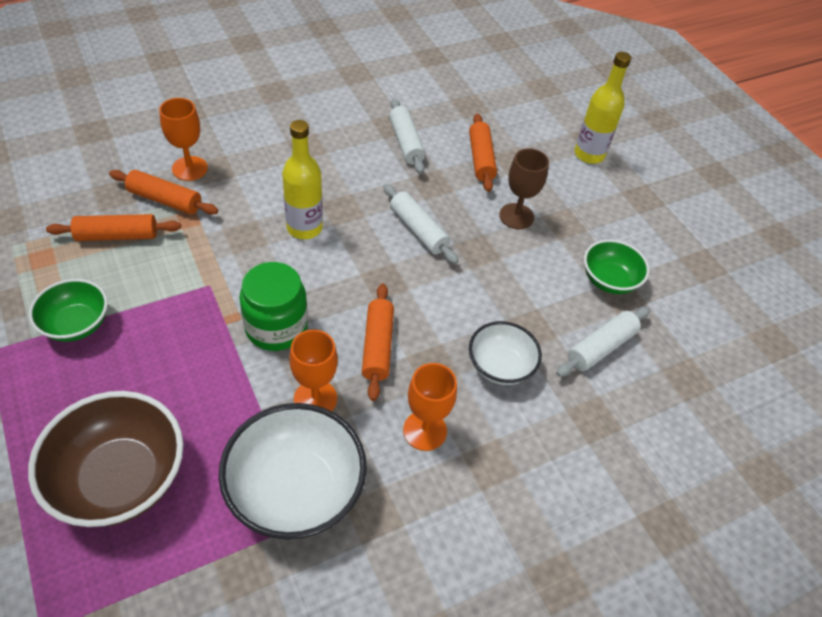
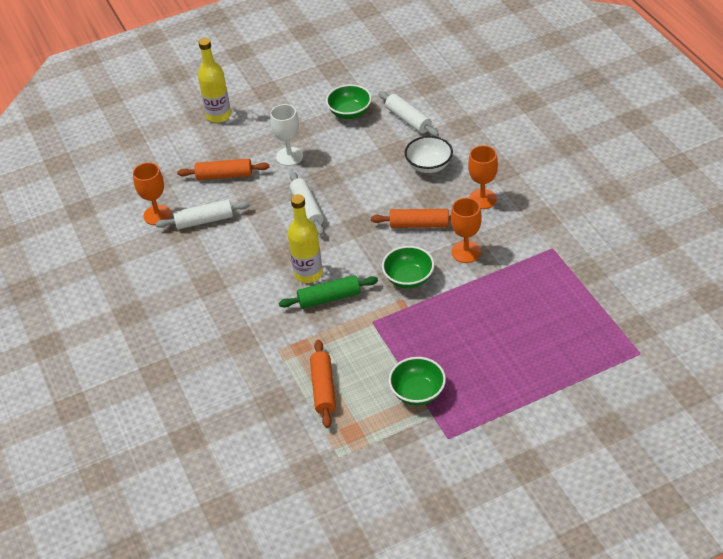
camera: 80 degrees left, 5 degrees down
brown bowl [28,391,184,527] -> none
orange rolling pin [109,170,218,215] -> none
orange goblet [159,98,208,181] -> orange goblet moved to [133,162,171,225]
white bowl [219,403,367,539] -> none
green jar [239,262,308,351] -> green bowl [382,246,434,288]
white rolling pin [383,184,458,264] -> white rolling pin turned 75 degrees counterclockwise [290,172,324,235]
brown goblet [499,148,549,229] -> white goblet [270,104,303,166]
none -> green rolling pin [279,275,378,309]

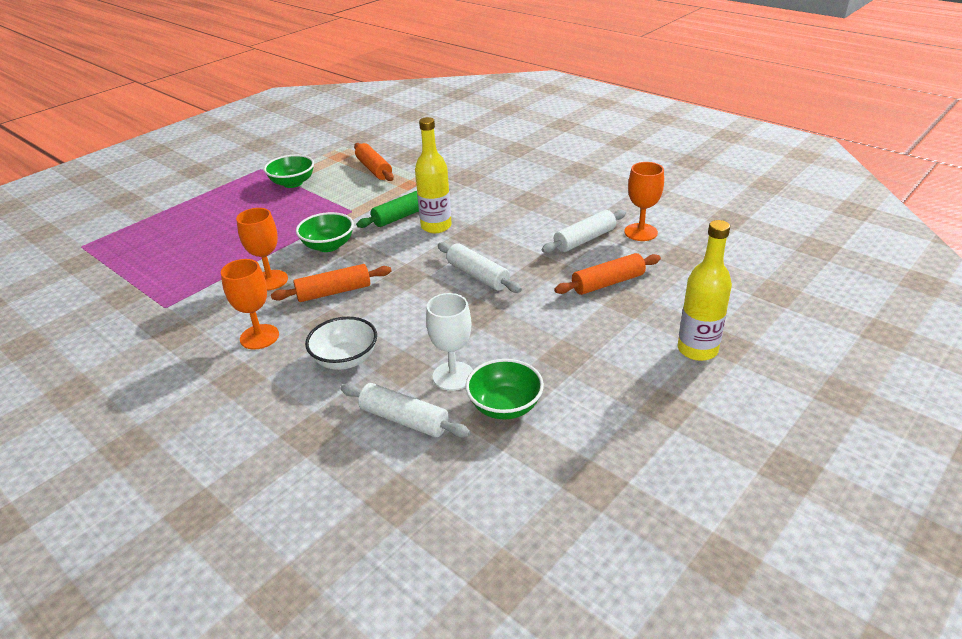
camera: 155 degrees right, 10 degrees down
white goblet [270,104,303,166] -> white goblet moved to [426,293,473,391]

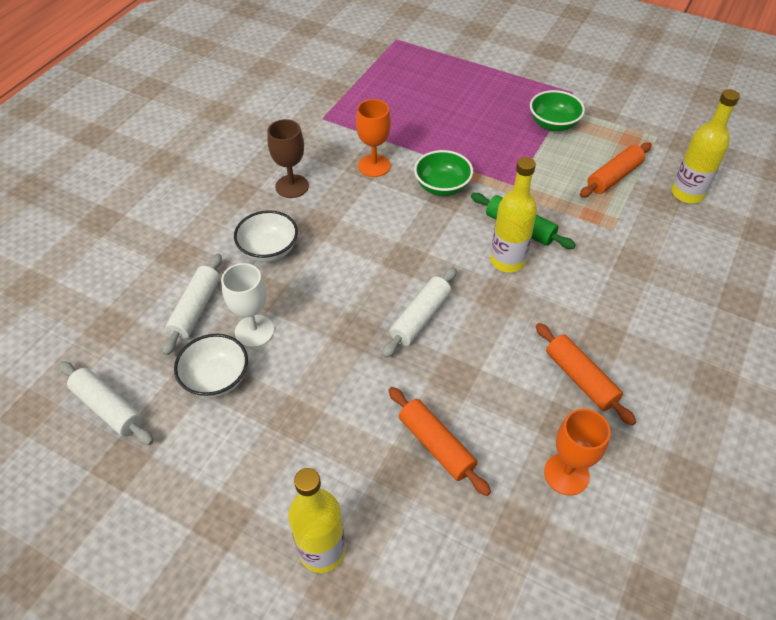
camera: 75 degrees right, 15 degrees up
orange goblet [221,259,279,350] -> brown goblet [267,119,309,198]
orange rolling pin [271,264,392,302] -> orange rolling pin moved to [536,323,636,426]
green bowl [465,359,544,420] -> white bowl [174,334,248,398]
white rolling pin [541,210,626,253] -> white rolling pin moved to [59,361,153,445]
none -> yellow bottle [671,89,740,204]

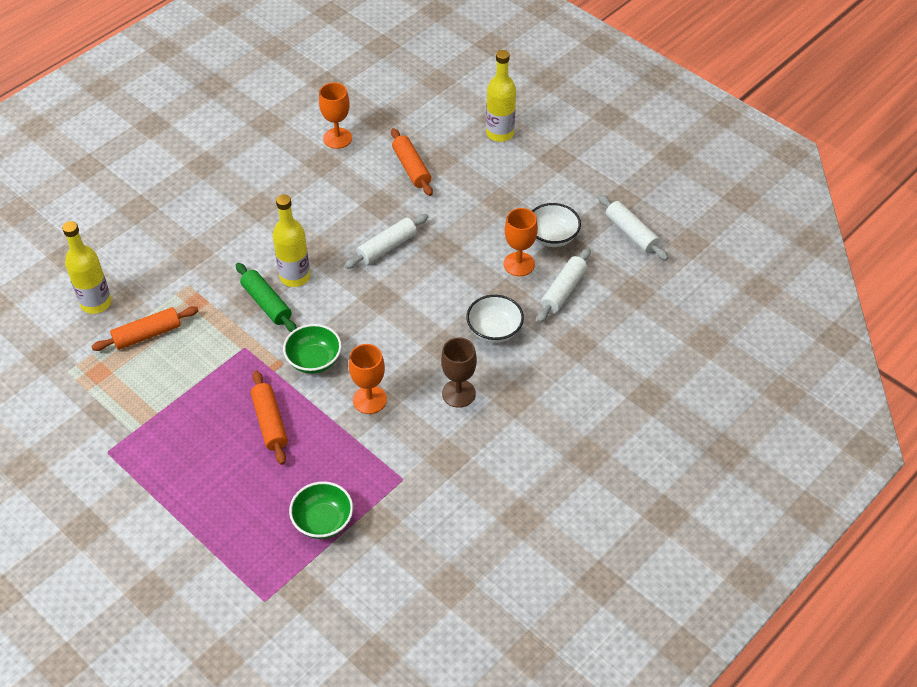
camera: 165 degrees left, 0 degrees up
white goblet [221,263,274,347] -> orange goblet [504,208,538,276]
green bowl [530,90,585,131] -> green bowl moved to [289,481,353,539]
orange rolling pin [536,323,636,426] -> orange rolling pin moved to [251,370,288,465]

